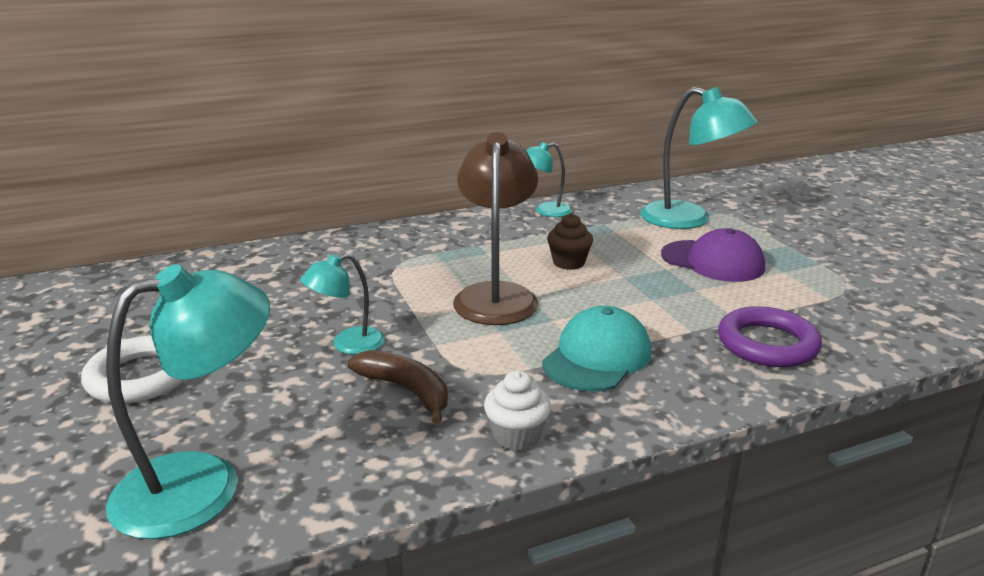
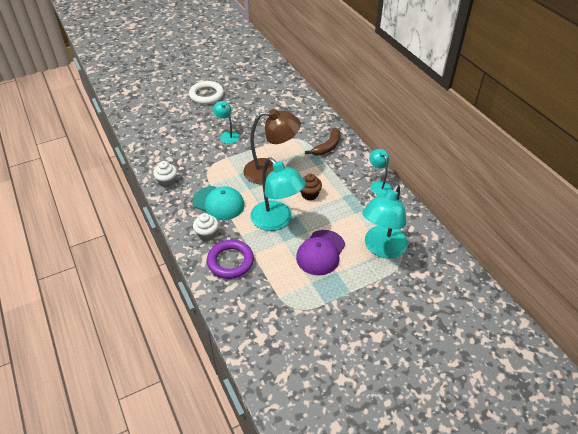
camera: 85 degrees right, 20 degrees up
turquoise lamp [106,264,270,539] -> turquoise lamp moved to [250,158,306,231]
brown banana [347,350,448,424] -> brown banana moved to [305,128,340,156]
none -> white cupcake [193,213,219,241]

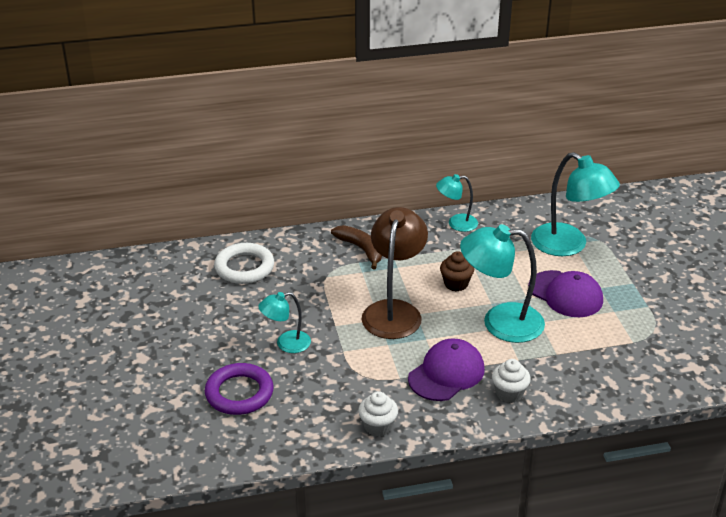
camera: 75 degrees left, 10 degrees down
white ring [189,81,224,104] -> white ring moved to [214,243,274,284]
turquoise cap [193,186,245,220] -> purple cap [408,338,484,401]
purple ring [207,240,254,279] -> purple ring moved to [205,363,274,415]
turquoise lamp [250,158,306,231] -> turquoise lamp turned 150 degrees counterclockwise [460,224,545,343]

